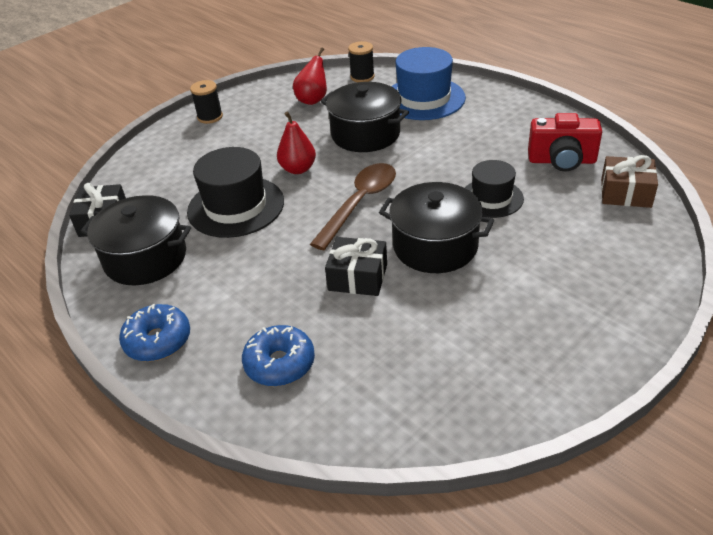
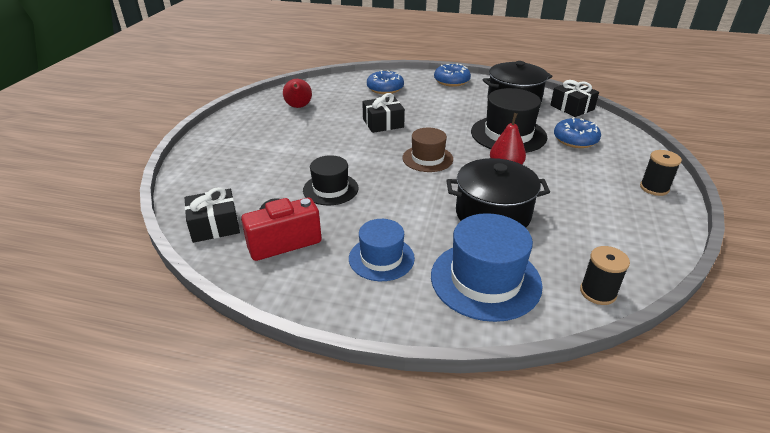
camera: 145 degrees right, 5 degrees down
red pear [293,48,327,105] -> red pear moved to [283,79,312,108]
brown spoon [310,163,396,250] -> brown hat [402,128,453,172]
black pot [379,182,494,273] -> none
brown gift [601,155,658,208] -> black gift [185,187,240,243]
none -> blue hat [349,219,415,281]
none -> blue donut [554,117,601,148]

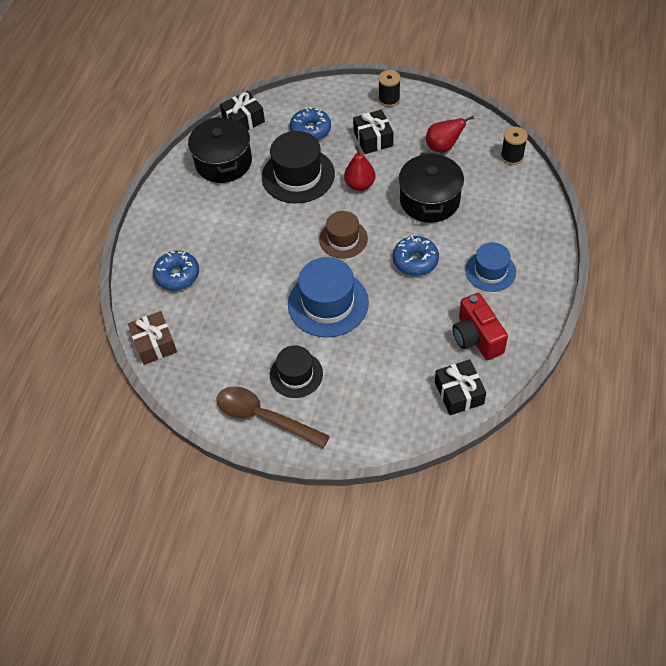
camera: 85 degrees left, 20 degrees up
red pear [283,79,312,108] -> red pear moved to [426,116,474,152]
black hat [303,155,358,205] -> black hat moved to [270,345,323,398]
black gift [362,93,405,133] -> black gift moved to [353,110,393,154]
blue hat [431,213,543,322] -> blue hat moved to [288,257,369,338]
blue donut [434,63,471,87] -> blue donut moved to [393,236,439,276]
none -> brown gift [128,311,177,365]
none -> brown spoon [216,386,330,449]

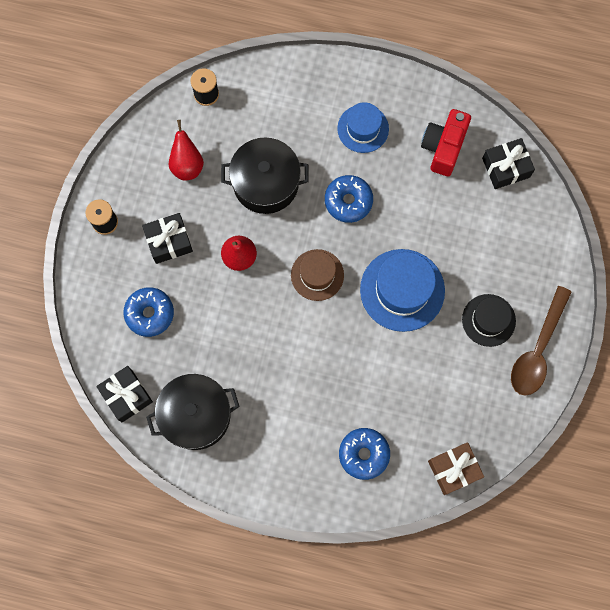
camera: 95 degrees left, 20 degrees up
black hat [262,131,335,204] -> none
red camera [452,293,508,360] -> red camera turned 135 degrees clockwise [421,109,471,176]

